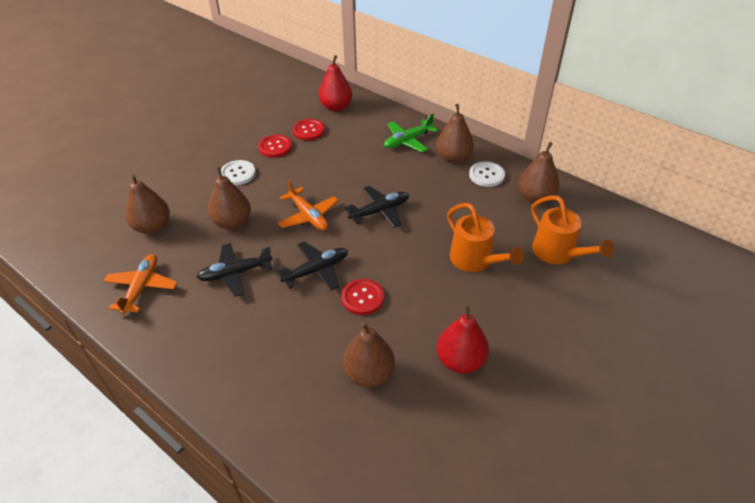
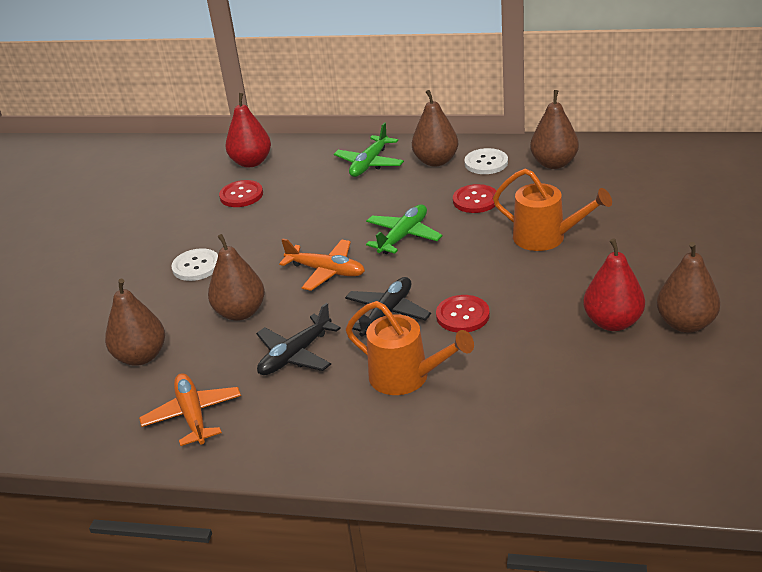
camera: 25 degrees left, 10 degrees down
red button [258,135,292,158] -> red button moved to [453,184,499,213]
brown pear [342,322,395,387] -> brown pear moved to [657,242,720,333]
black plane [345,186,409,227] -> green plane [366,205,443,254]
orange watering can [531,195,614,264] -> orange watering can moved to [346,301,474,395]

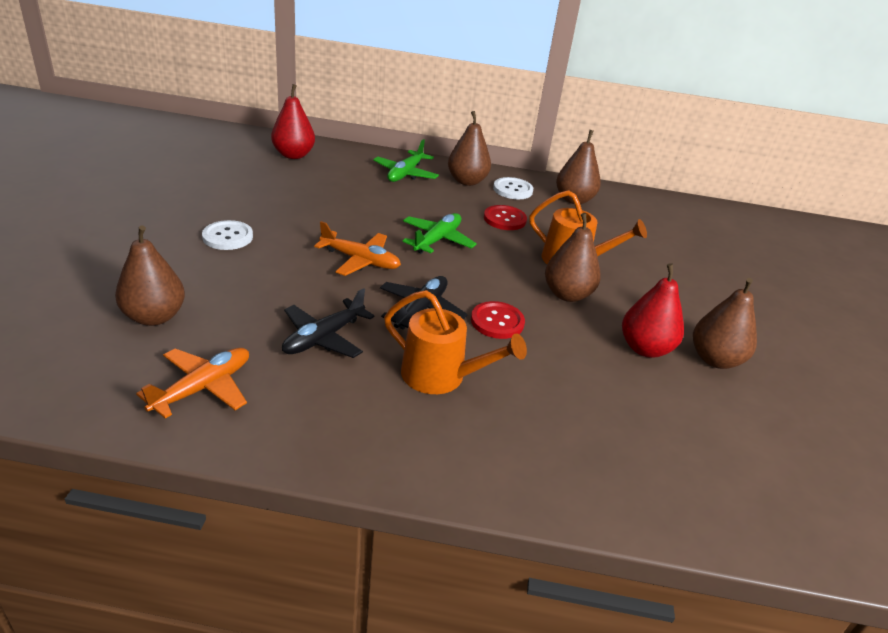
camera: 10 degrees left, 0 degrees up
orange plane [139,373,241,446] -> orange plane turned 60 degrees clockwise [136,348,249,419]
brown pear [208,234,265,321] -> brown pear moved to [545,213,601,302]
red button [219,180,263,207] -> none

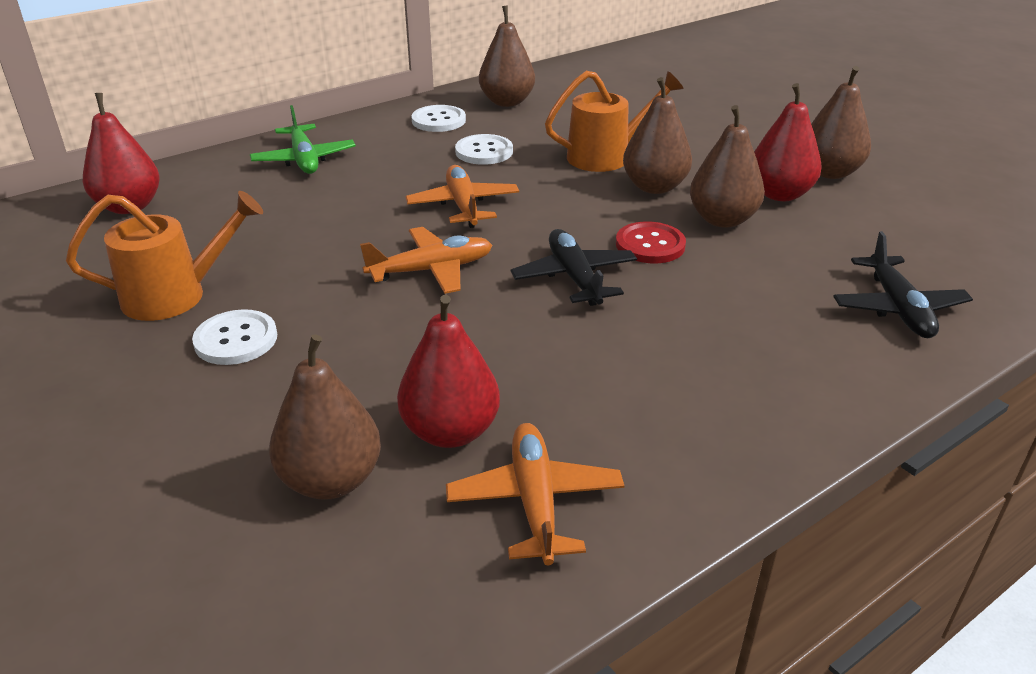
camera: 40 degrees left, 0 degrees up
black plane [282,288,375,358] -> black plane moved to [833,231,973,338]
orange watering can [384,290,527,394] -> orange watering can moved to [66,191,263,321]
green plane [403,213,477,254] -> orange plane [405,165,519,228]
brown pear [448,111,491,186] -> brown pear moved to [690,105,765,228]
red button [484,205,527,230] -> white button [455,134,513,165]
none -> red pear [397,295,500,448]

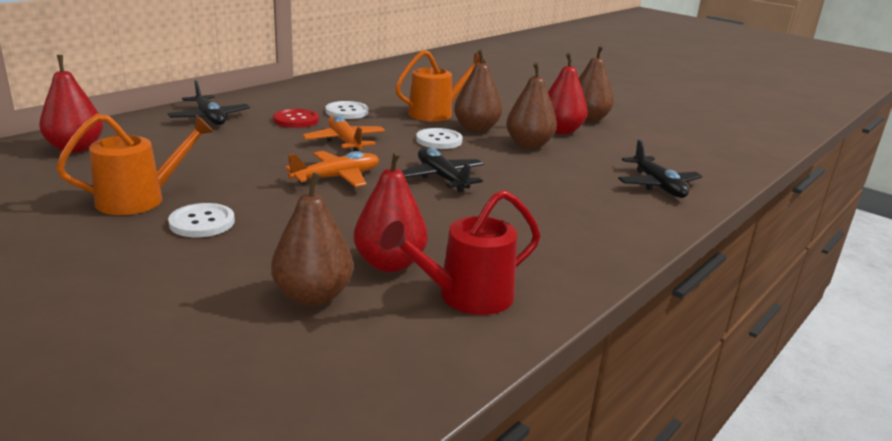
camera: 15 degrees left, 10 degrees down
green plane [250,105,356,174] -> black plane [167,80,250,125]
white button [411,105,466,132] -> white button moved to [416,128,463,149]
orange plane [446,423,624,565] -> red watering can [380,190,541,315]
brown pear [479,6,535,107] -> none
red button [616,221,686,263] -> red button moved to [273,109,319,128]

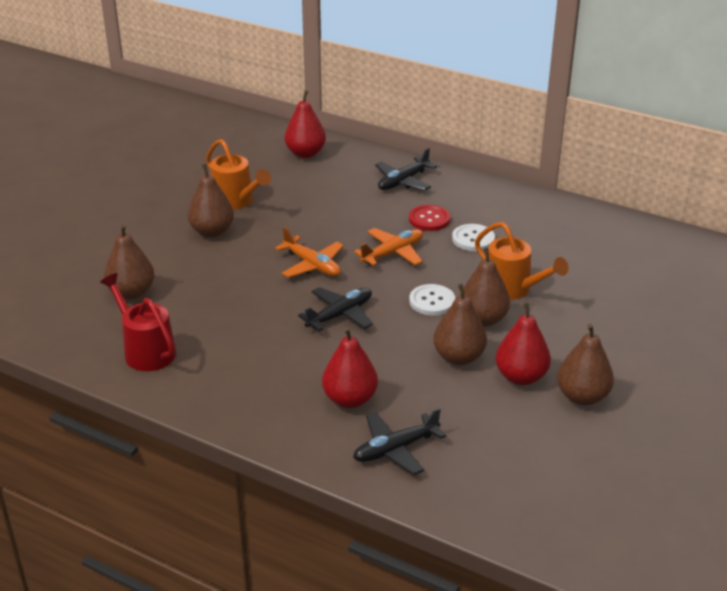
camera: 80 degrees right, 10 degrees up
white button [168,203,235,237] -> brown pear [188,164,234,237]
red pear [353,151,428,272] -> red pear moved to [322,327,378,408]

